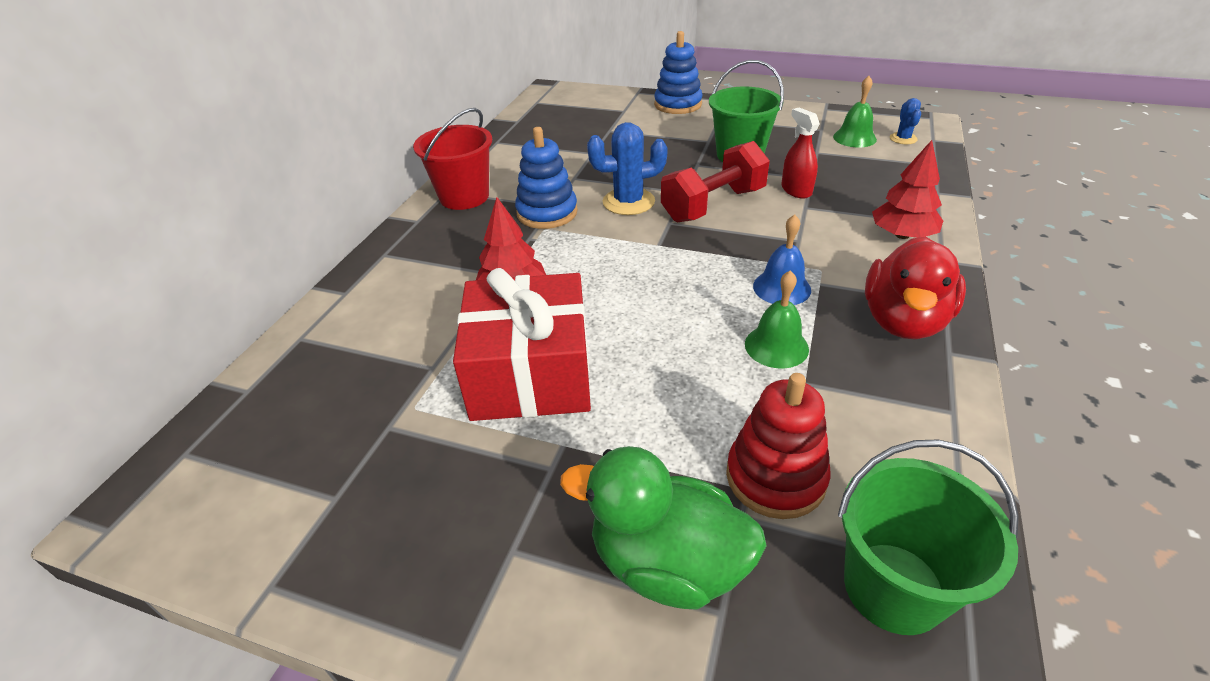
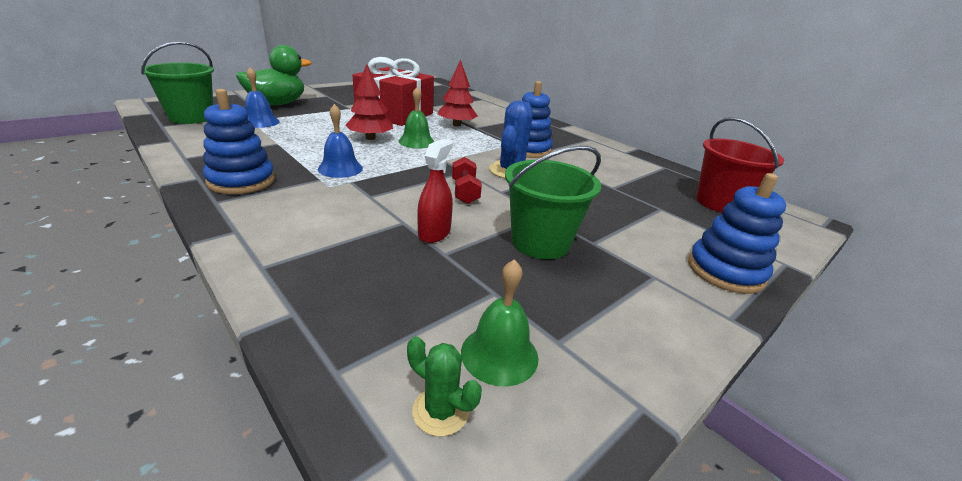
camera: 115 degrees right, 10 degrees down
red bucket [413,108,492,210] -> red bucket moved to [696,117,784,213]
red dumbbell [661,141,770,222] -> red dumbbell [452,157,482,204], size x0.55
red stacking toy [726,373,831,519] -> blue bell [245,67,280,128]
green bell [745,270,809,369] -> green bell moved to [398,87,434,148]
red spray bottle [781,108,820,199] -> red spray bottle turned 75 degrees counterclockwise [417,139,453,243]
red duck [865,236,966,339] -> blue stacking toy [203,89,275,194]
red tree [872,140,943,239] -> red tree moved to [346,64,393,140]
blue cactus [890,98,921,144] -> green cactus [407,336,482,436]

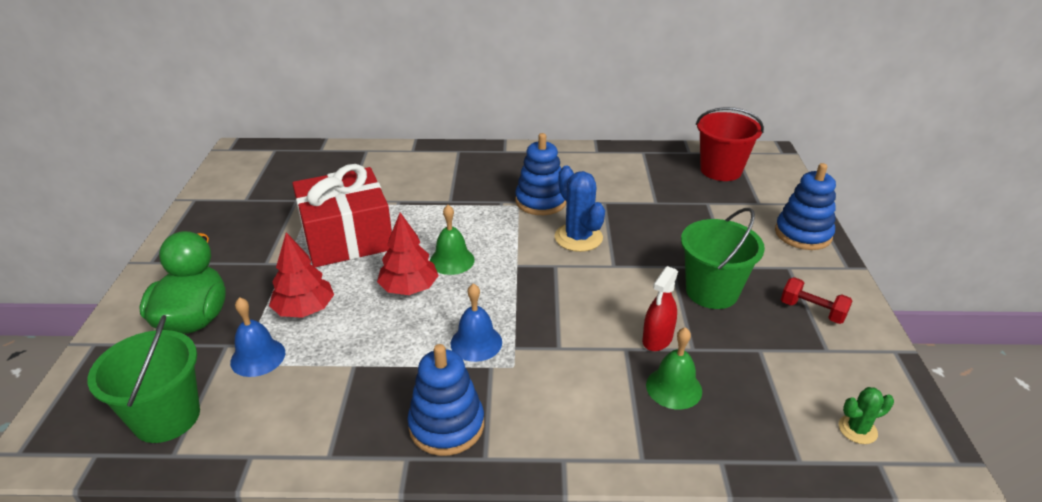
camera: 45 degrees left, 5 degrees up
red spray bottle [417,139,453,243] -> red spray bottle turned 120 degrees counterclockwise [642,266,678,351]
red tree [437,60,478,127] -> red tree moved to [269,233,334,318]
red dumbbell [452,157,482,204] -> red dumbbell moved to [781,277,853,324]
green bell [461,259,538,387] -> green bell moved to [646,327,702,410]

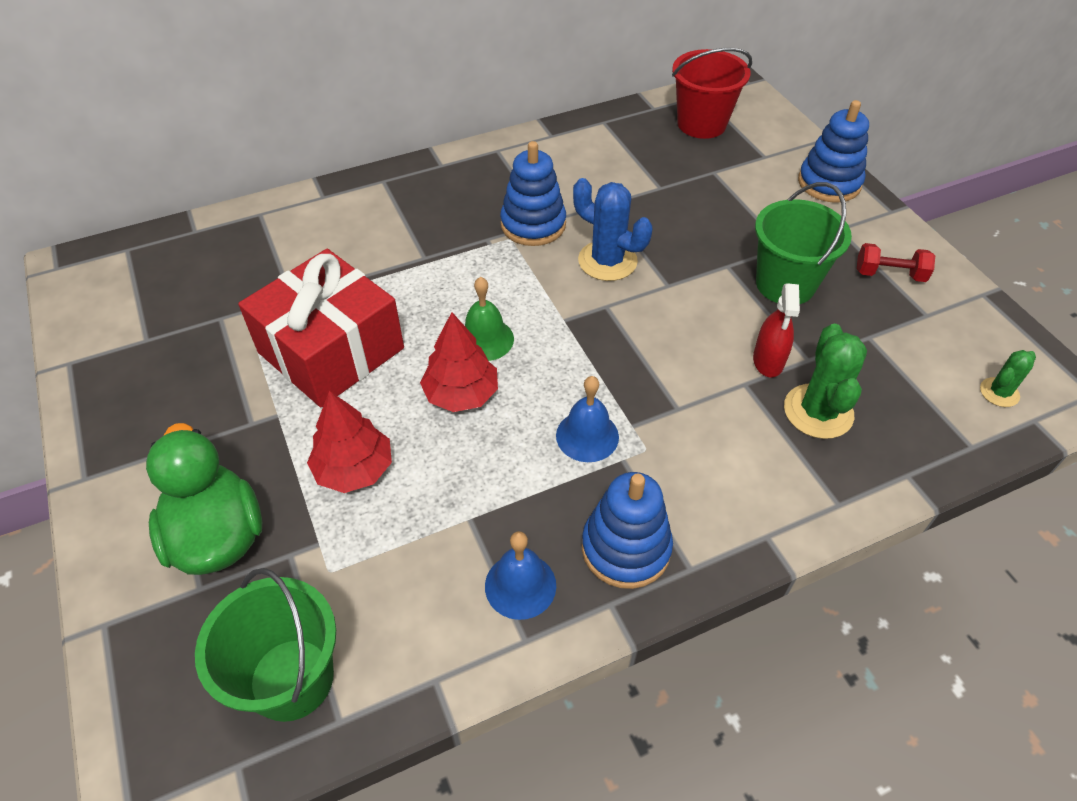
camera: 25 degrees left, 15 degrees up
blue bell [230,297,285,377] -> blue bell moved to [485,531,556,620]
green bell [646,327,702,410] -> green cactus [784,324,867,439]

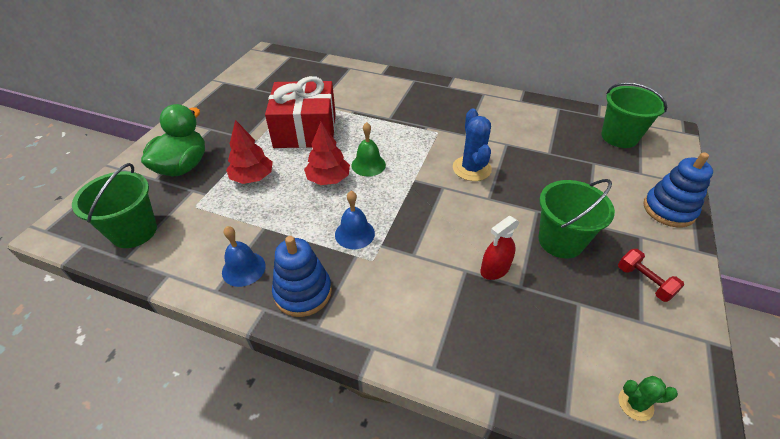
camera: 45 degrees right, 5 degrees down
blue stacking toy [500,141,566,246] -> none
red bucket [672,48,752,139] -> green bucket [601,82,667,148]
green cactus [784,324,867,439] -> none

